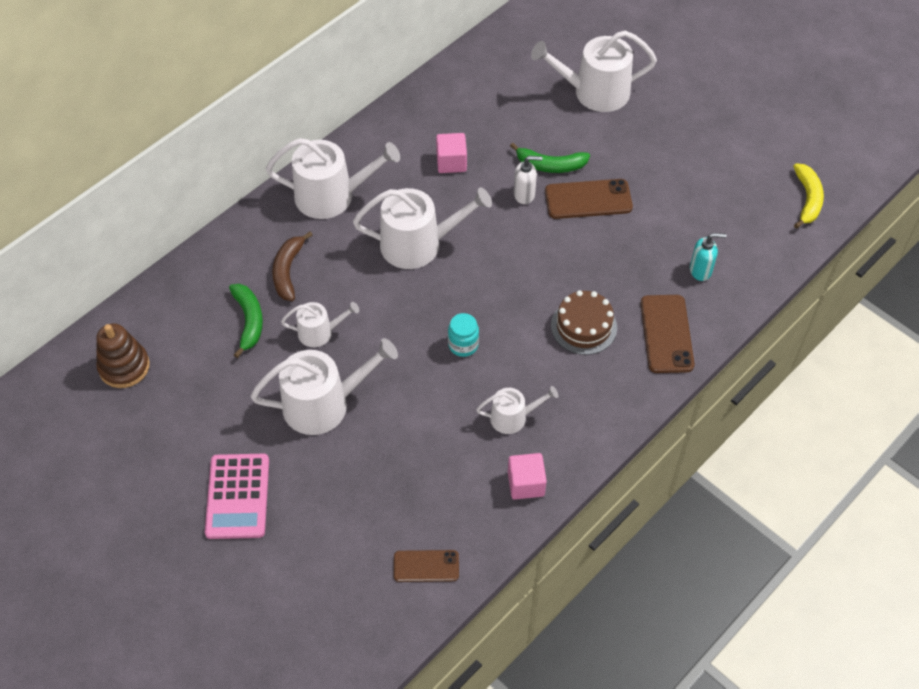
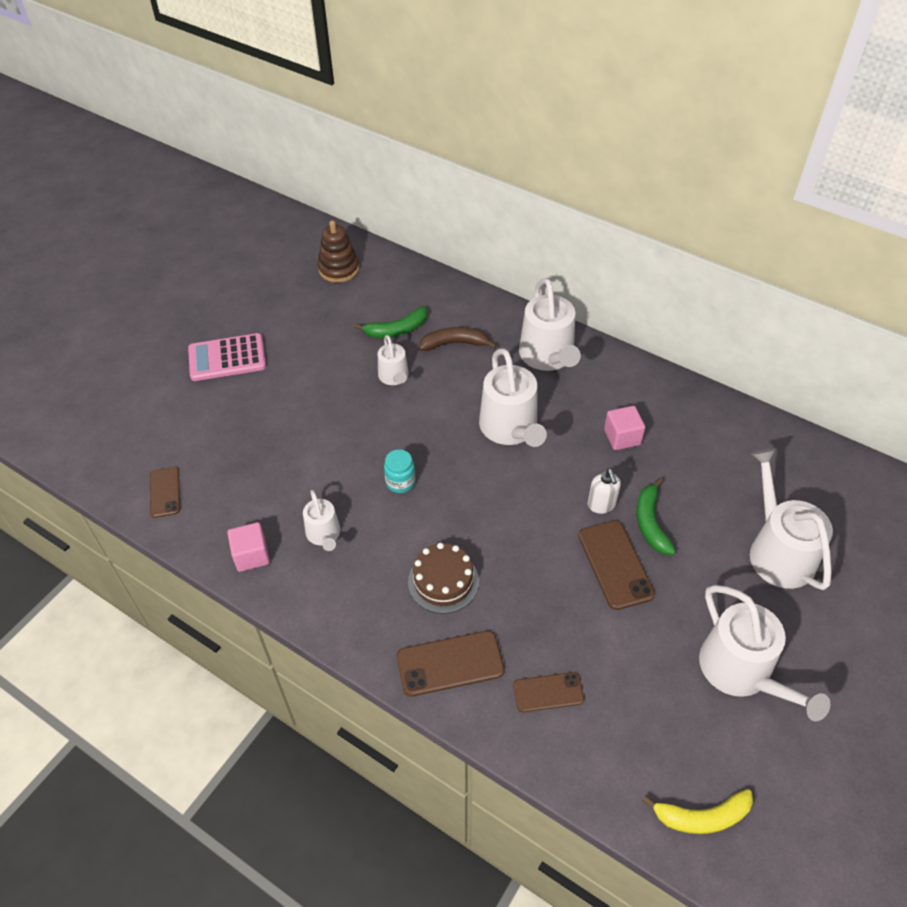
camera: 80 degrees right, 5 degrees down
white watering can [251,338,398,435] -> white watering can moved to [699,585,830,721]
turquoise soap dispenser [690,233,727,281] -> brown phone [513,672,584,712]

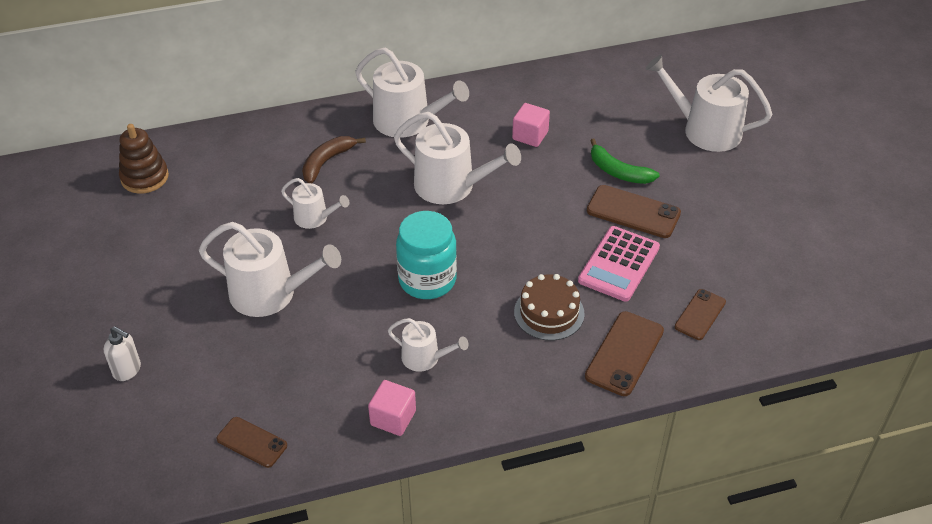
camera: 50 degrees left, 5 degrees down
pink calculator [188,333,266,381] -> pink calculator moved to [578,226,660,302]
green banana [354,306,427,338] -> none
turquoise jar [384,449,415,493] -> turquoise jar [396,211,457,299], size x1.87
white soap dispenser [588,468,621,514] -> white soap dispenser moved to [104,326,141,381]
yellow banana [642,789,753,834] -> none
white watering can [699,585,830,721] -> white watering can moved to [199,222,341,317]

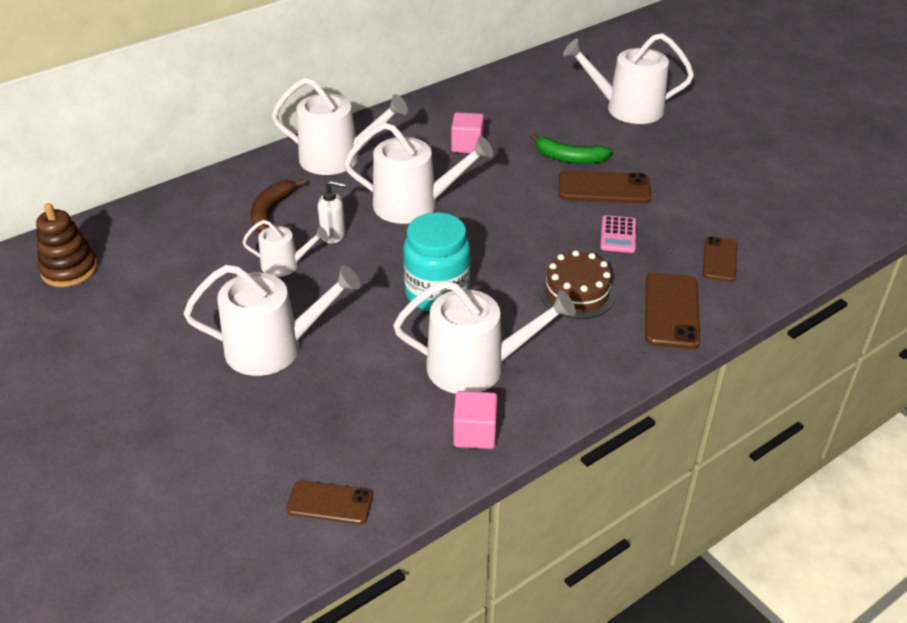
camera: 20 degrees left, 5 degrees down
white soap dispenser [104,326,141,381] -> white soap dispenser moved to [318,180,346,244]
white watering can [388,318,468,372] -> white watering can [393,280,576,394], size x1.82
pink calculator [578,226,660,302] -> pink calculator [600,215,636,253], size x0.59

